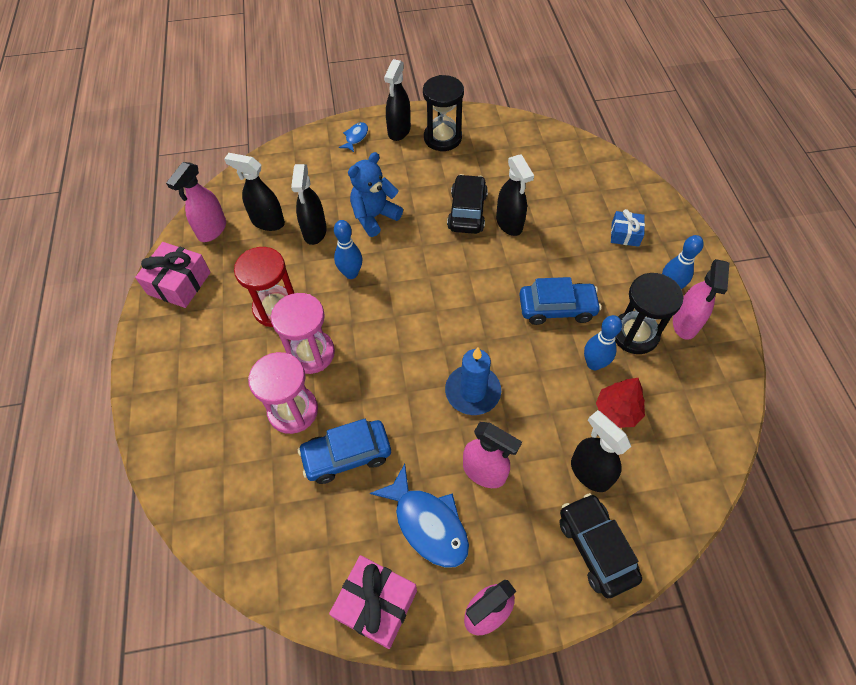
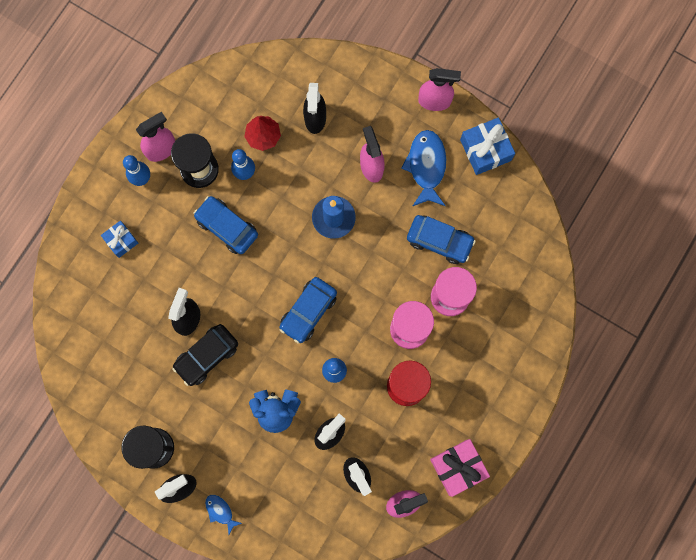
camera: 140 degrees left, 20 degrees up
pink gift [329,555,417,649] -> blue gift [460,117,515,175]
blue fish [339,122,368,152] -> blue fish turned 75 degrees clockwise [205,495,242,534]
black car [559,493,642,598] -> none
none -> blue car [279,277,337,343]

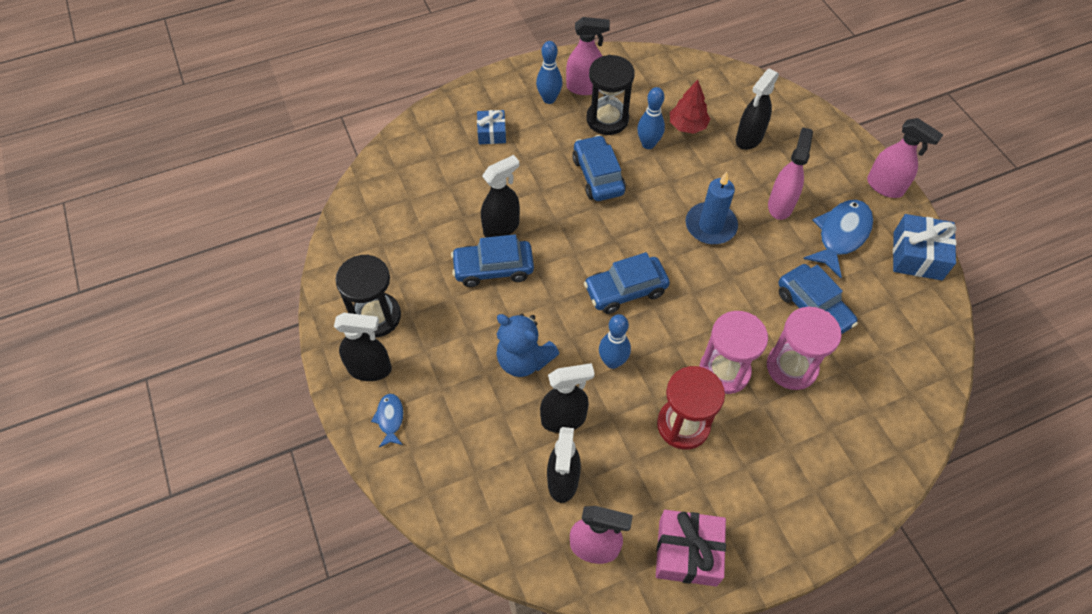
camera: 35 degrees right, 20 degrees down
black car [172,324,238,386] -> blue car [451,235,534,287]

